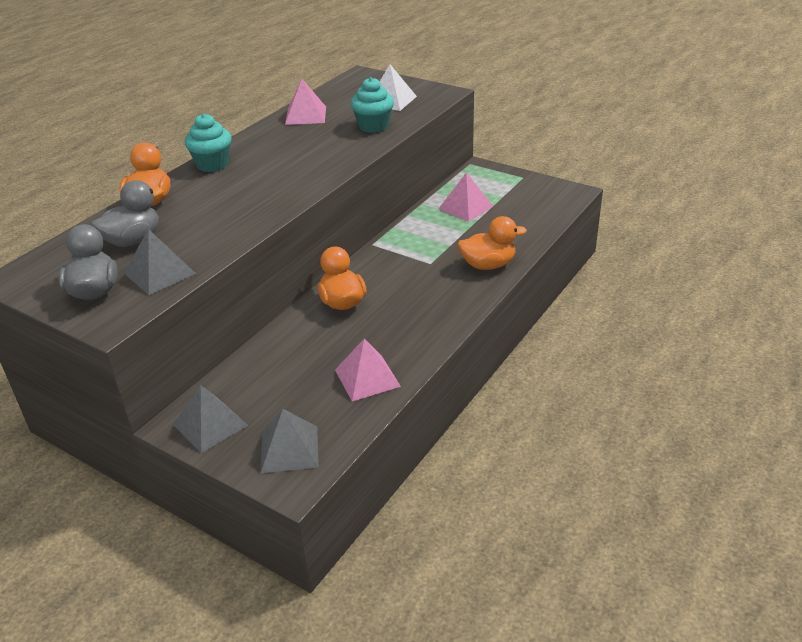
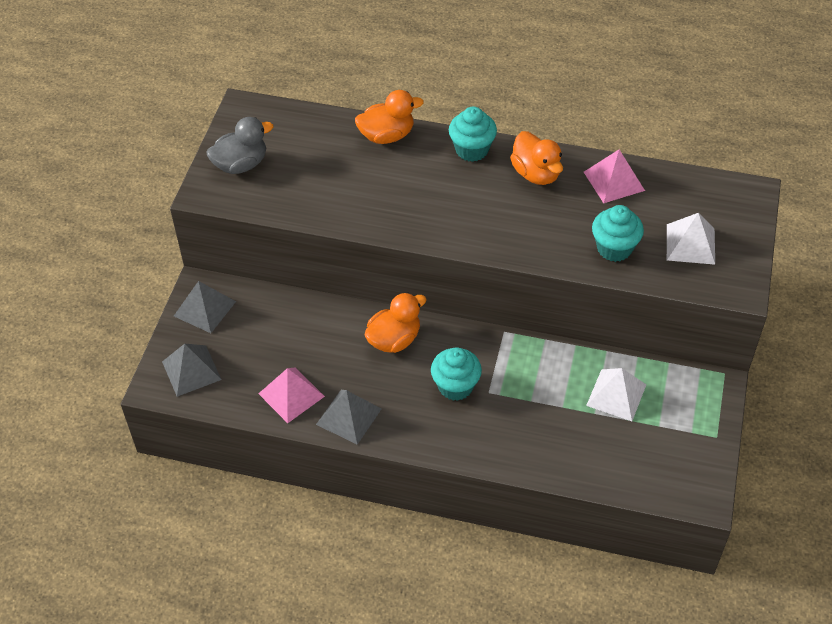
camera: 70 degrees right, 15 degrees up
grey duck [91,180,163,247] -> none
grey pyramid [124,229,196,295] -> grey pyramid moved to [316,390,381,444]
pink pyramid [439,173,493,222] -> white pyramid [586,368,646,421]
orange duck [458,216,527,270] -> orange duck moved to [510,131,563,185]
none -> turquoise cupcake [431,347,482,401]

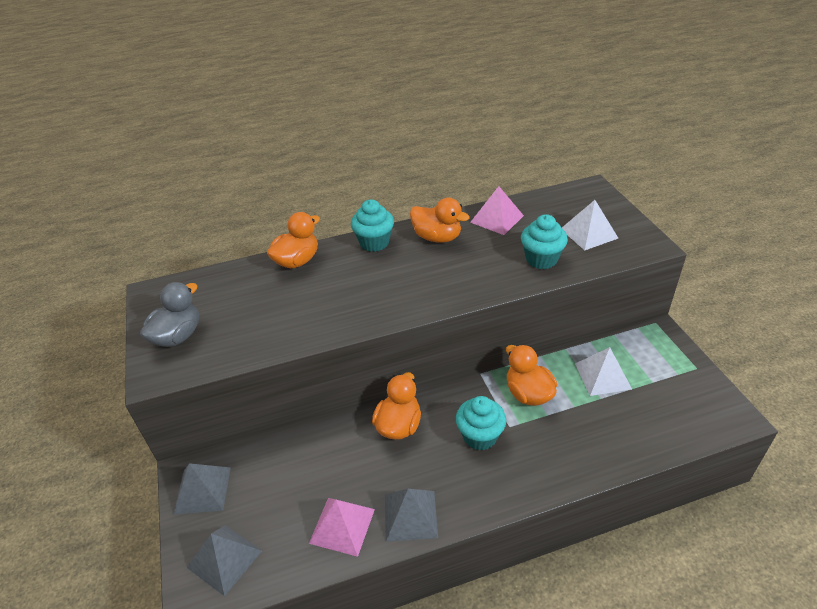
camera: 30 degrees left, 10 degrees down
none -> orange duck [506,345,557,406]

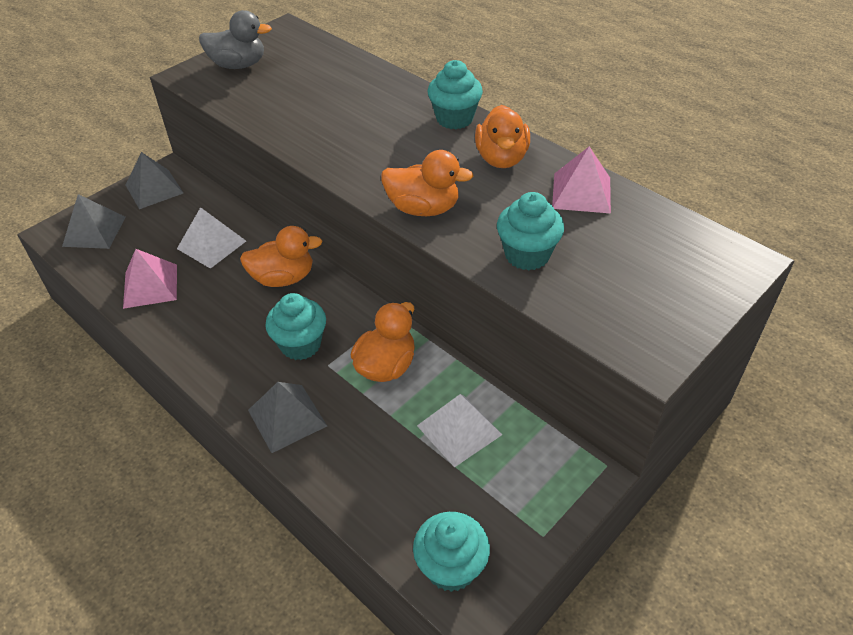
camera: 60 degrees right, 5 degrees up
orange duck [267,212,320,268] -> orange duck moved to [381,150,473,216]
grey pyramid [385,489,438,542] -> grey pyramid moved to [248,382,327,453]
white pyramid [562,200,618,250] -> white pyramid moved to [177,207,246,269]
none -> turquoise cupcake [413,512,490,592]

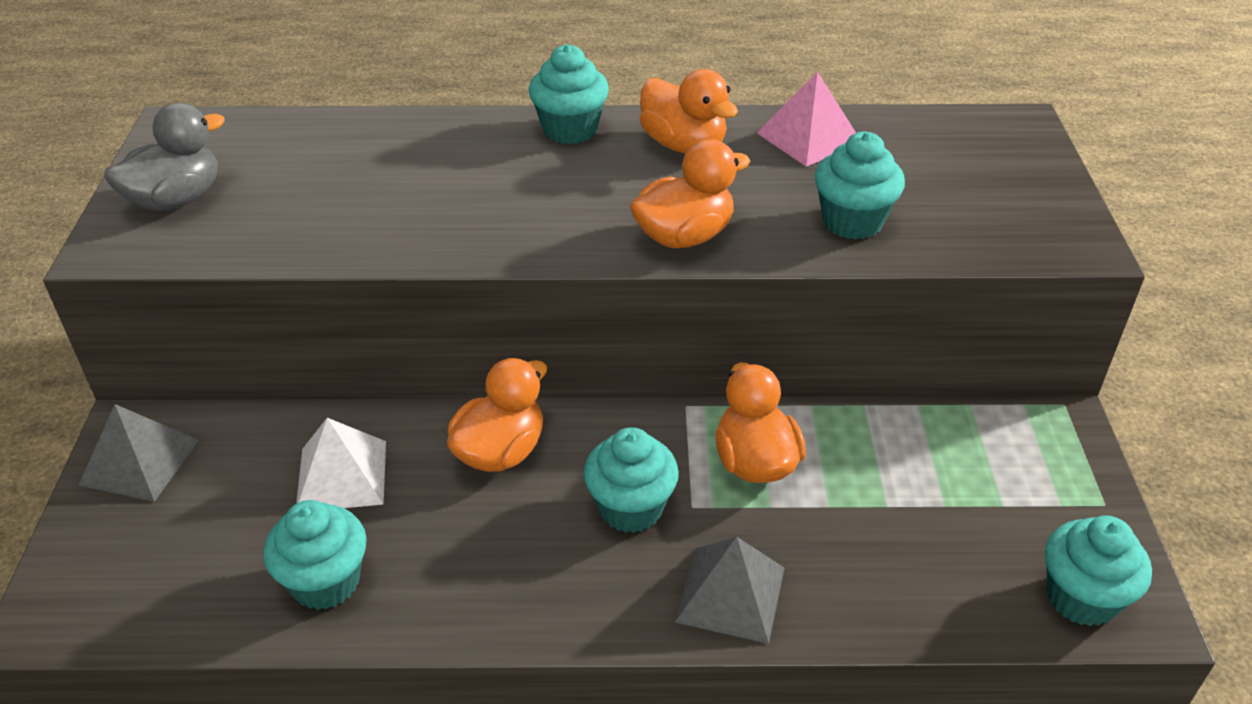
camera: 45 degrees left, 5 degrees down
grey pyramid [62,194,126,249] -> none
pink pyramid [123,249,177,309] -> turquoise cupcake [263,500,367,610]
white pyramid [417,394,502,467] -> none

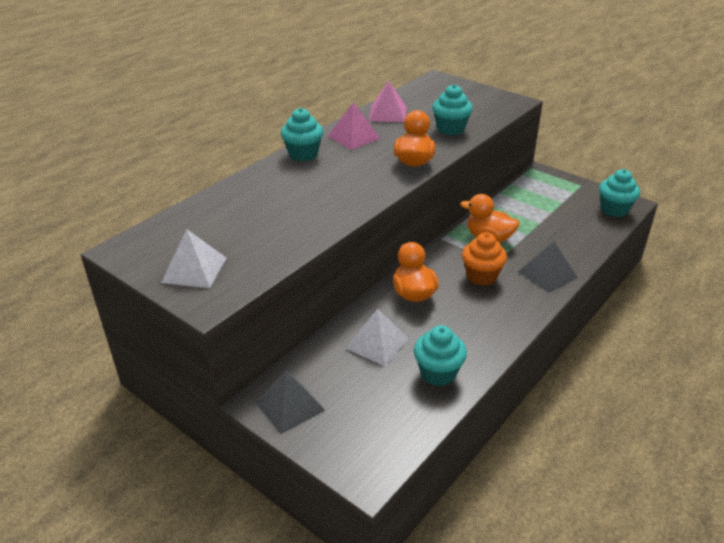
camera: 50 degrees left, 5 degrees down
grey duck [104,103,225,211] -> white pyramid [161,229,226,288]
turquoise cupcake [584,427,679,533] -> orange cupcake [462,233,507,286]
orange duck [640,69,738,153] -> pink pyramid [328,102,381,150]

